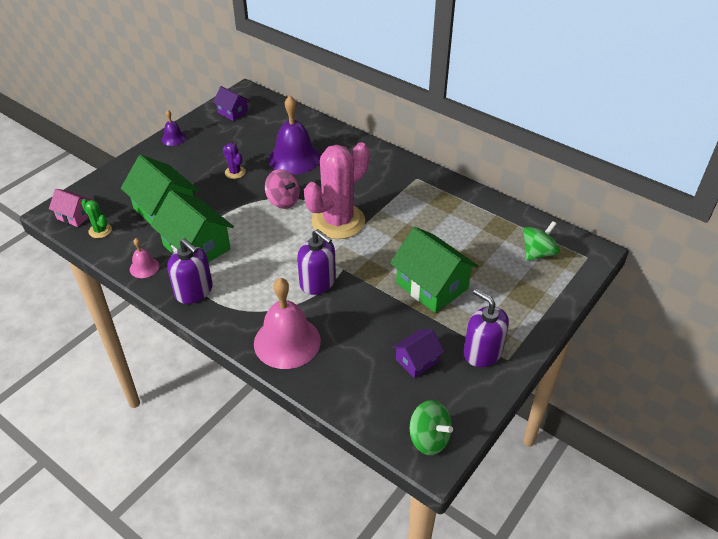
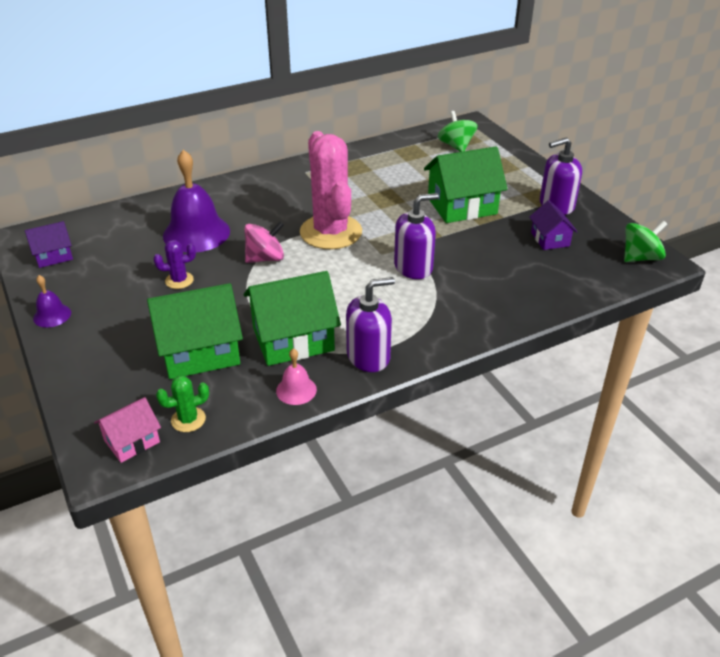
camera: 65 degrees left, 5 degrees down
pink bell [254,278,321,369] -> none

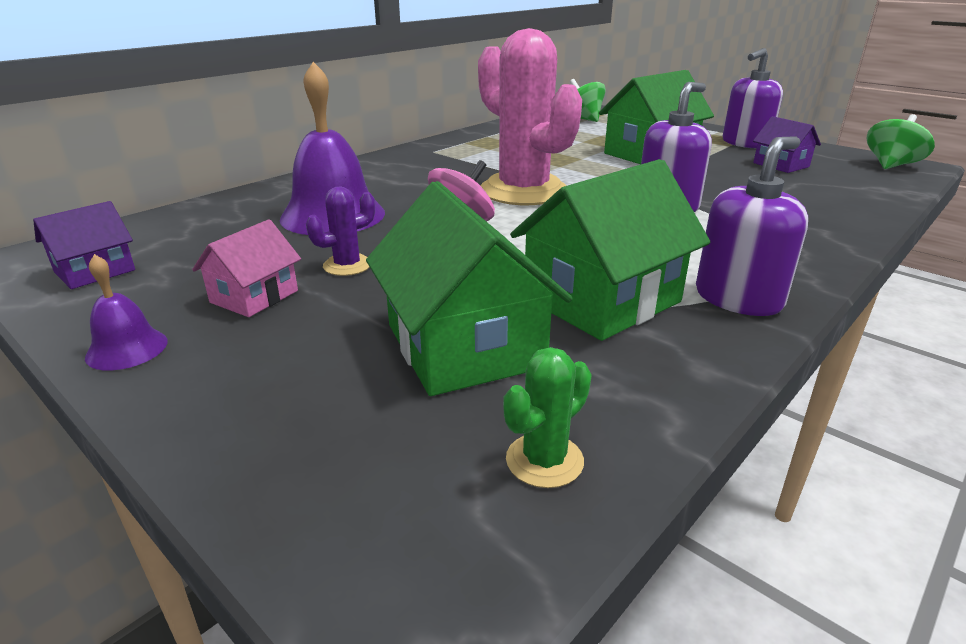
camera: 20 degrees left, 10 degrees down
pink house [94,397,161,463] -> pink house moved to [192,219,301,317]
green house [147,283,243,379] -> green house turned 75 degrees counterclockwise [366,181,573,396]
pink bell [276,348,317,405] -> none

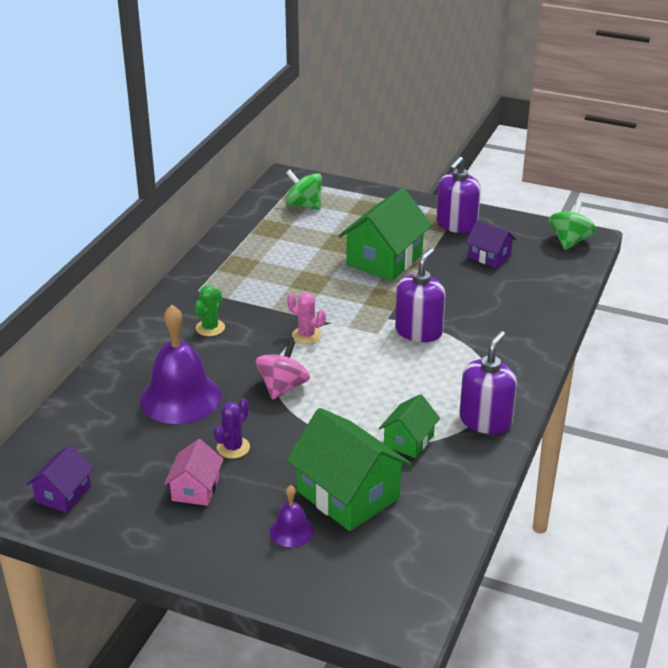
camera: 20 degrees left, 5 degrees up
purple bell [85,254,168,371] -> purple bell moved to [270,485,314,547]
pink cactus [478,28,582,205] -> pink cactus [287,293,326,344], size x0.42
green cactus [503,347,592,488] -> green cactus moved to [195,286,225,336]
green house [510,159,711,341] -> green house [379,394,440,458], size x0.55

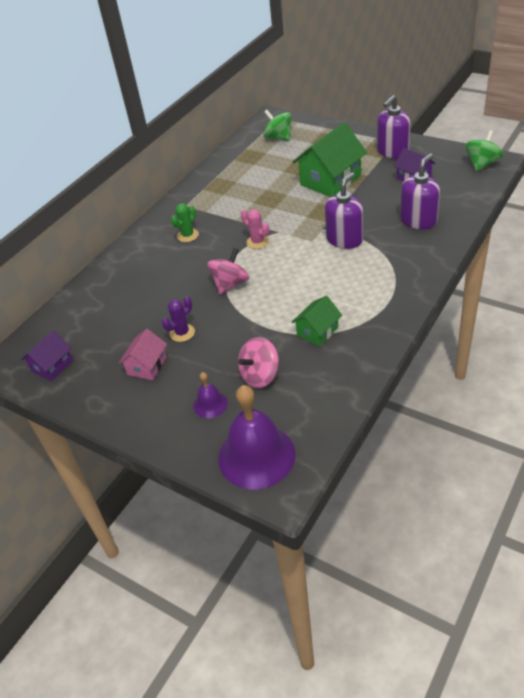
camera: 15 degrees right, 10 degrees up
purple bell [140,305,221,424] -> purple bell moved to [218,385,296,489]
green house [286,408,411,531] -> pink spinning top [238,337,279,388]
purple soap dispenser [459,331,517,434] -> purple soap dispenser moved to [400,153,440,229]

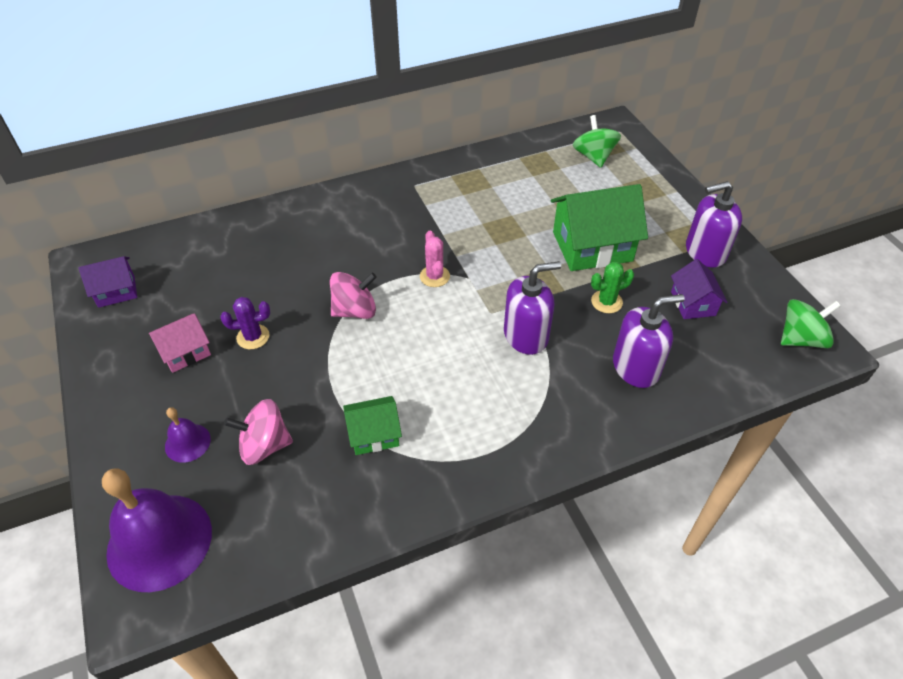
camera: 30 degrees right, 5 degrees up
green cactus [171,203,199,242] -> green cactus moved to [591,262,634,313]

